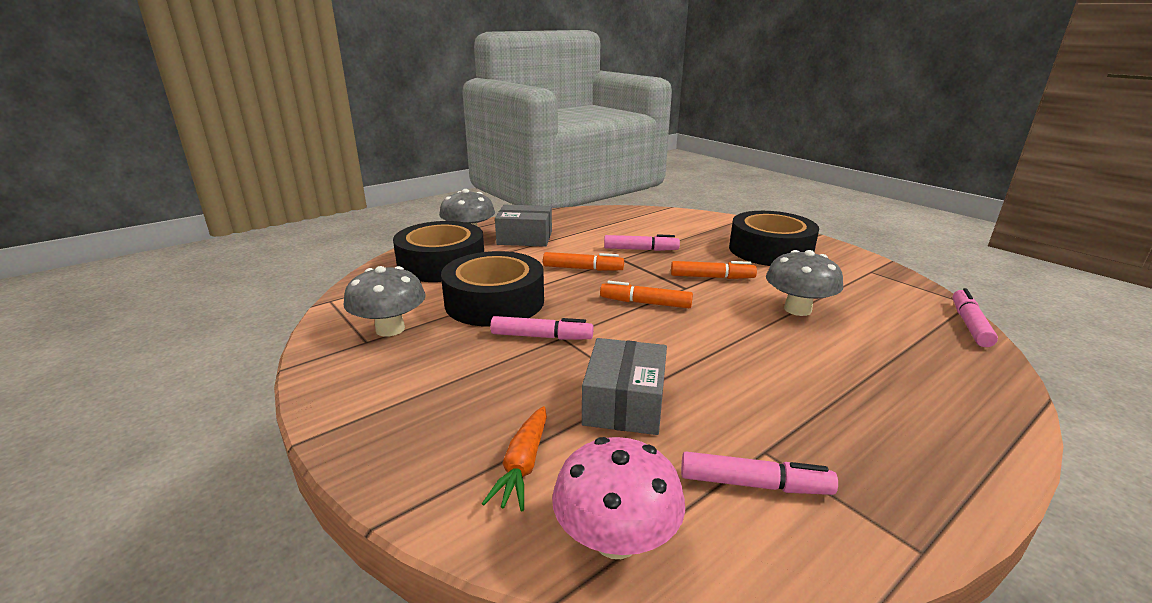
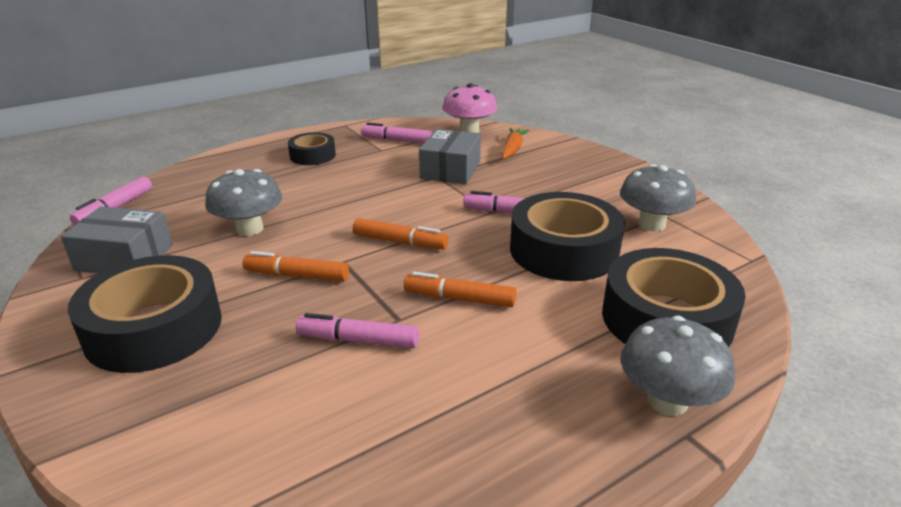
camera: 175 degrees left, 5 degrees up
grey box [495,205,552,247] -> grey box moved to [61,207,173,273]
none -> black tape [288,132,336,165]

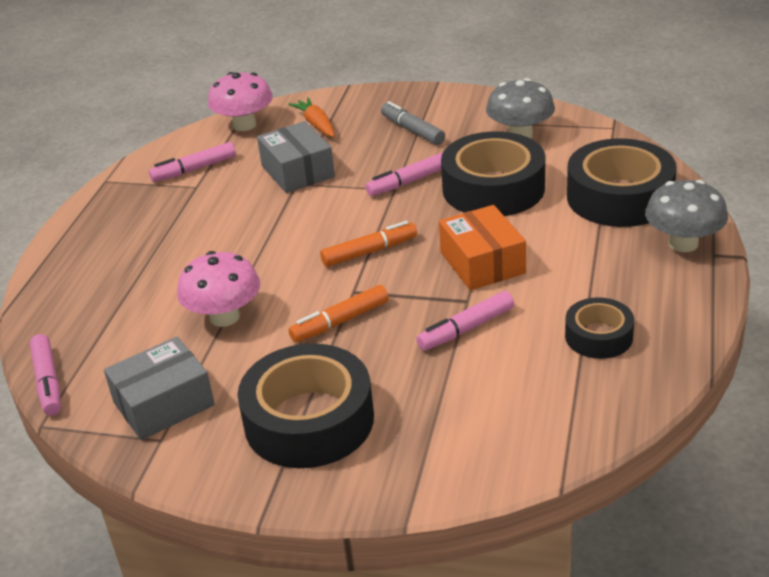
camera: 40 degrees left, 5 degrees up
grey mushroom [205,169,282,236] -> pink mushroom [177,251,260,327]
black tape [288,132,336,165] -> black tape moved to [565,297,634,359]
orange marker [404,272,516,307] -> orange box [439,205,526,290]
none -> grey marker [381,101,445,145]

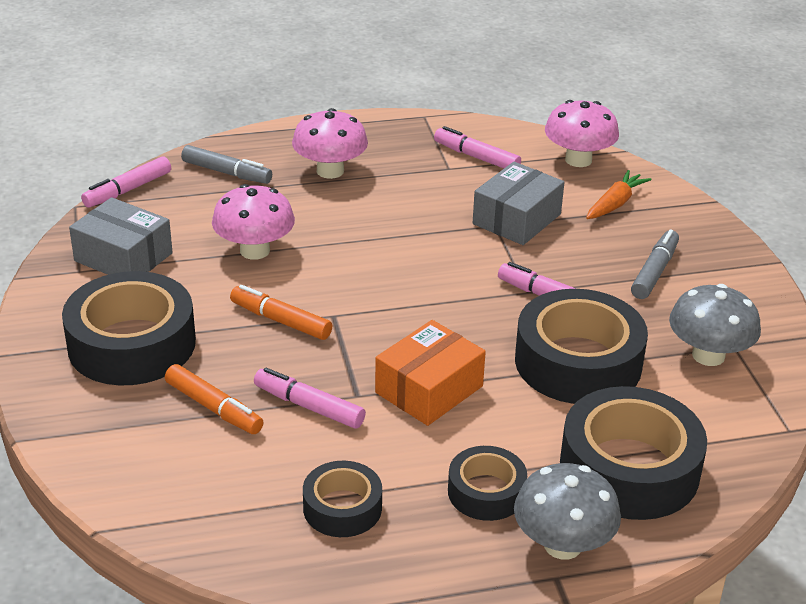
camera: 60 degrees right, 0 degrees up
orange marker [320,221,417,267] -> orange marker moved to [165,364,264,434]
none -> grey marker [181,145,272,184]
none -> pink mushroom [292,108,368,179]
none -> black tape [448,446,527,521]

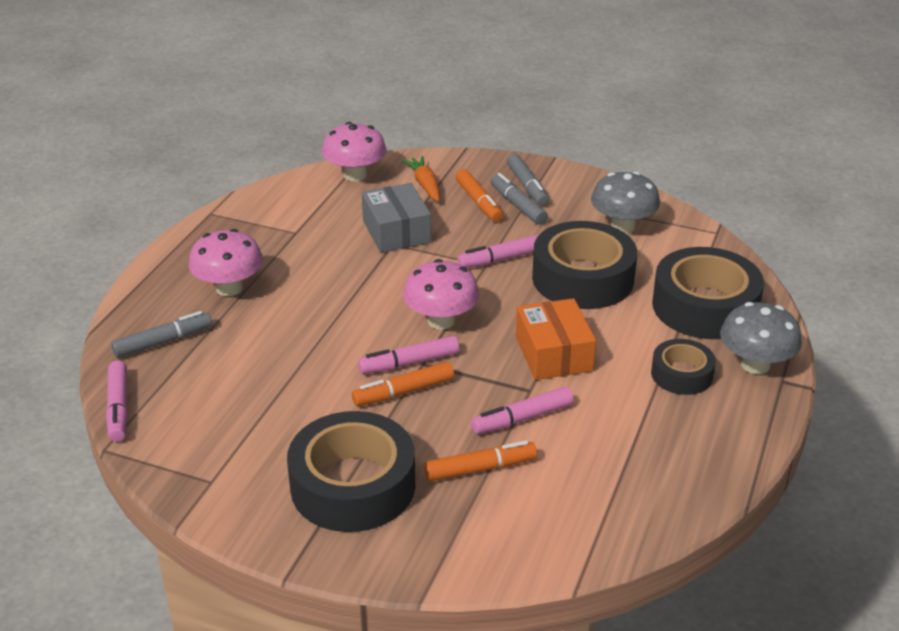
camera: 55 degrees left, 0 degrees up
grey box [69,197,173,275] -> none
pink mushroom [212,184,295,260] -> pink mushroom moved to [403,259,480,330]
black tape [303,461,382,537] -> none
pink marker [434,126,521,168] -> pink marker moved to [358,336,459,374]
none -> orange marker [456,169,503,222]
none -> grey marker [507,154,549,206]

